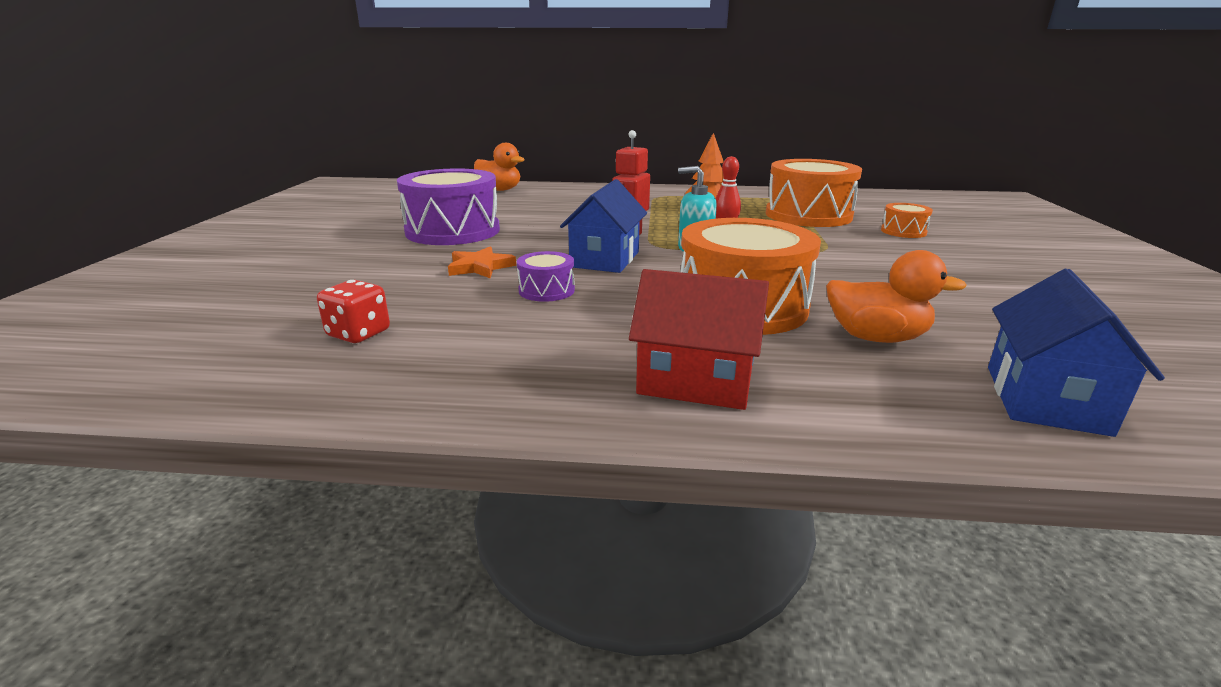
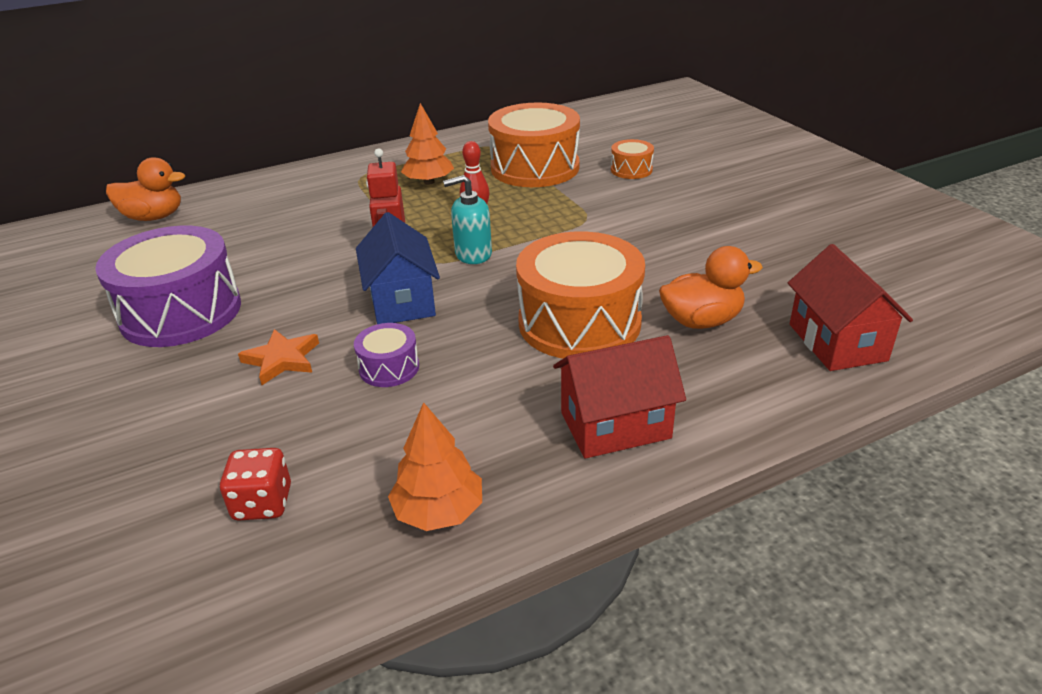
camera: 30 degrees left, 10 degrees up
blue house [988,269,1165,437] -> red house [788,244,913,371]
none -> orange tree [388,402,482,531]

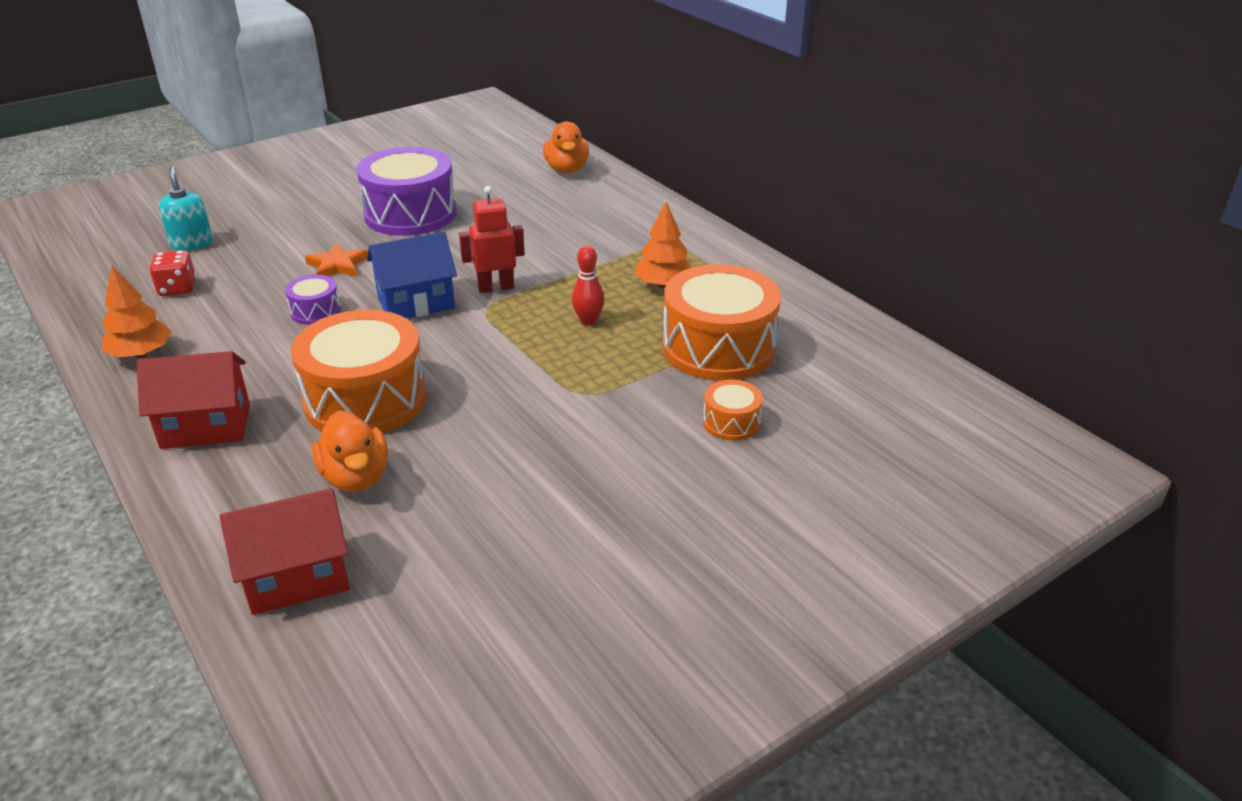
camera: 80 degrees right, 0 degrees up
turquoise soap dispenser [443,175,492,264] -> turquoise soap dispenser moved to [159,166,213,251]
red house [553,335,686,459] -> red house turned 75 degrees counterclockwise [137,351,250,449]

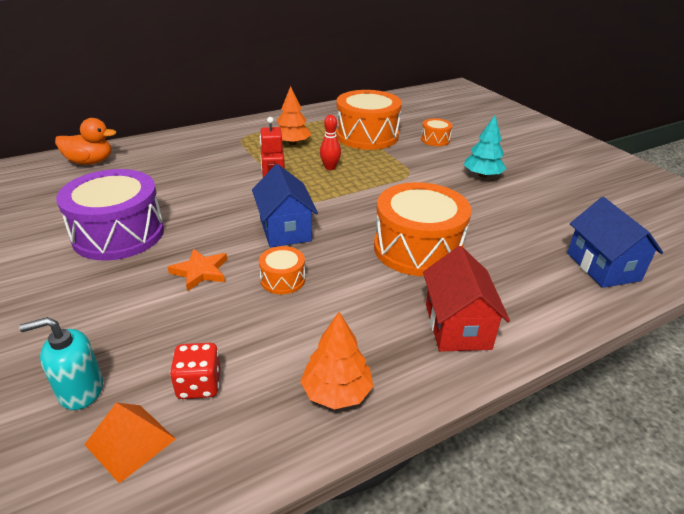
camera: 85 degrees left, 0 degrees up
red house [220,488,350,615] -> blue house [567,197,663,288]
purple drum [285,275,341,325] -> orange drum [259,246,305,294]
orange duck [312,410,388,492] -> none
none -> orange pyramid [84,403,176,484]
none -> turquoise tree [464,115,506,178]

